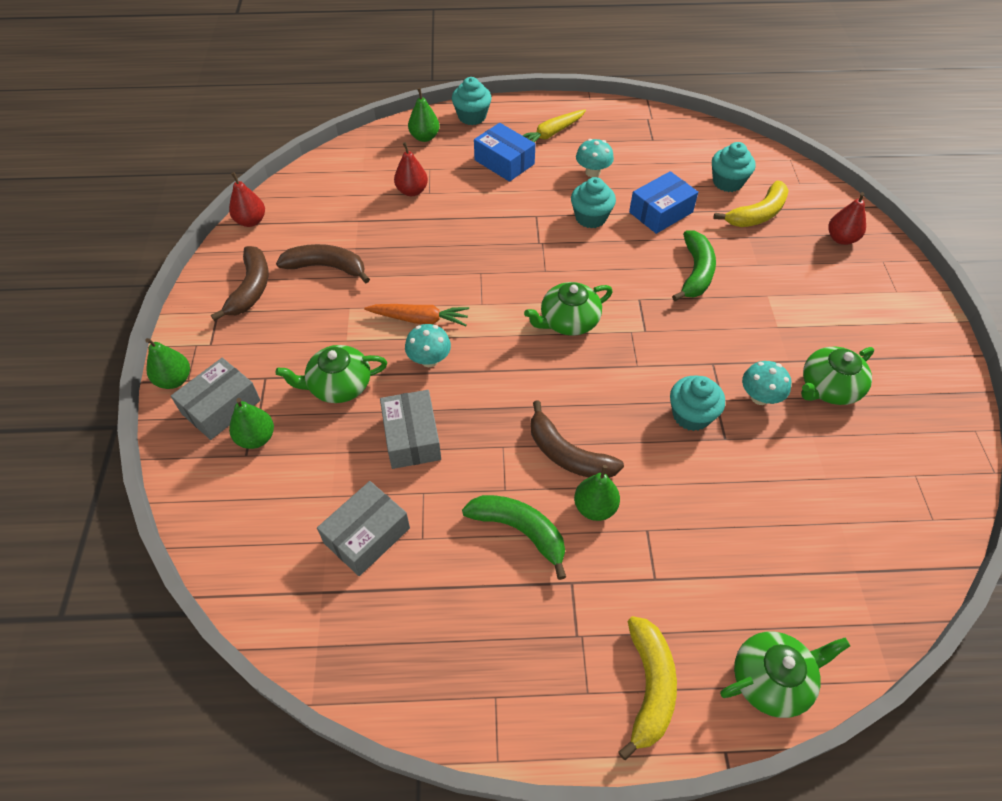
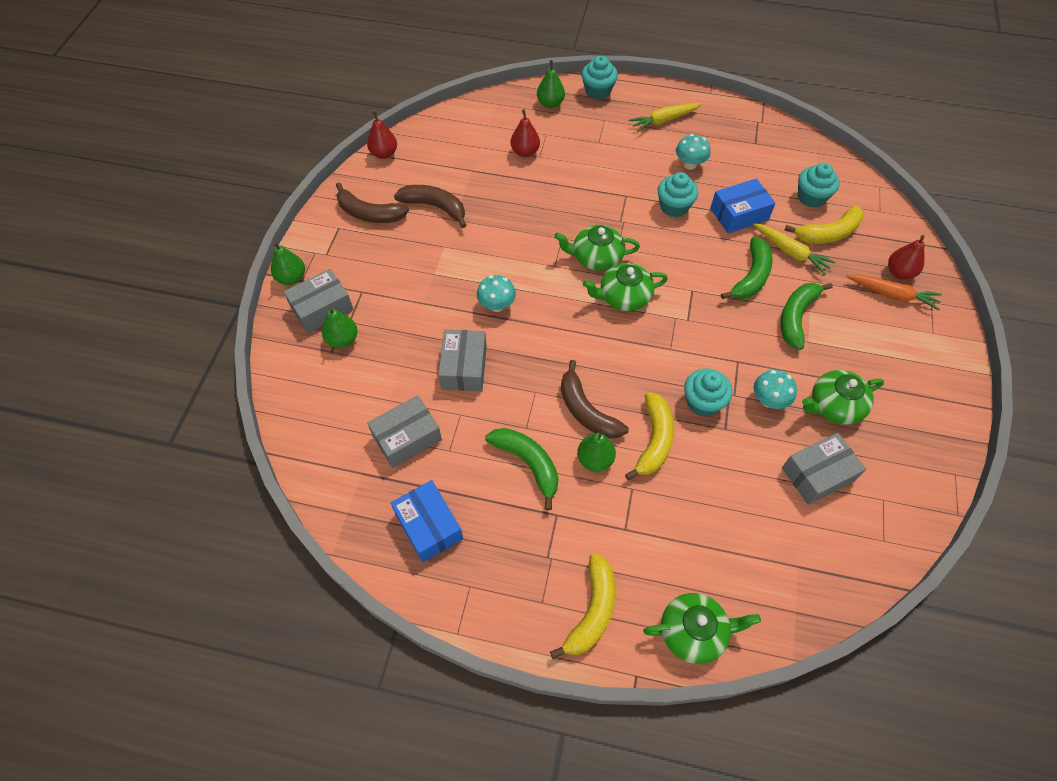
camera: 15 degrees right, 5 degrees up
brown banana [211,246,268,321] -> brown banana turned 90 degrees clockwise [336,182,409,223]
green teapot [275,345,387,403] -> green teapot moved to [554,225,640,271]
orange carrot [364,304,469,326] -> orange carrot moved to [846,274,942,311]
blue box [474,123,535,182] -> blue box moved to [391,480,463,562]
none -> yellow banana [625,392,674,480]
none -> yellow carrot [753,223,836,275]
none -> green banana [780,283,833,350]
none -> grey box [782,433,866,505]

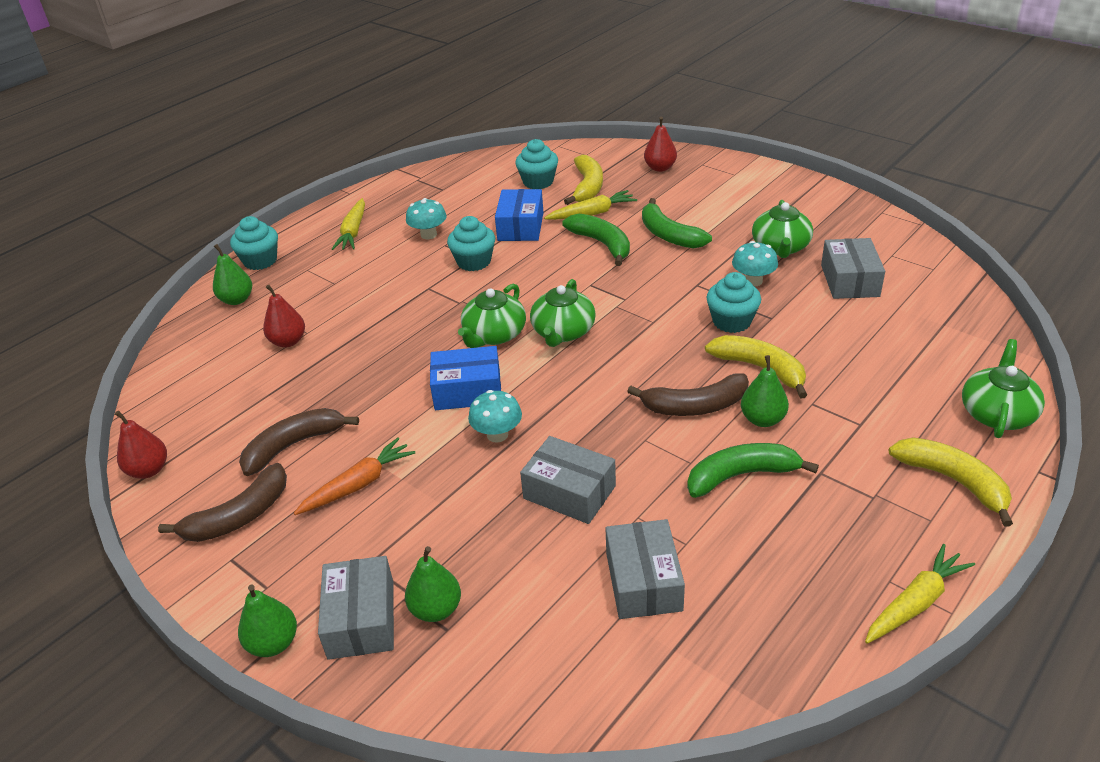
camera: 60 degrees left, 20 degrees down
blue box [391,480,463,562] -> blue box moved to [430,346,501,410]
orange carrot [846,274,942,311] -> orange carrot moved to [294,437,415,515]
none -> yellow carrot [865,544,975,644]

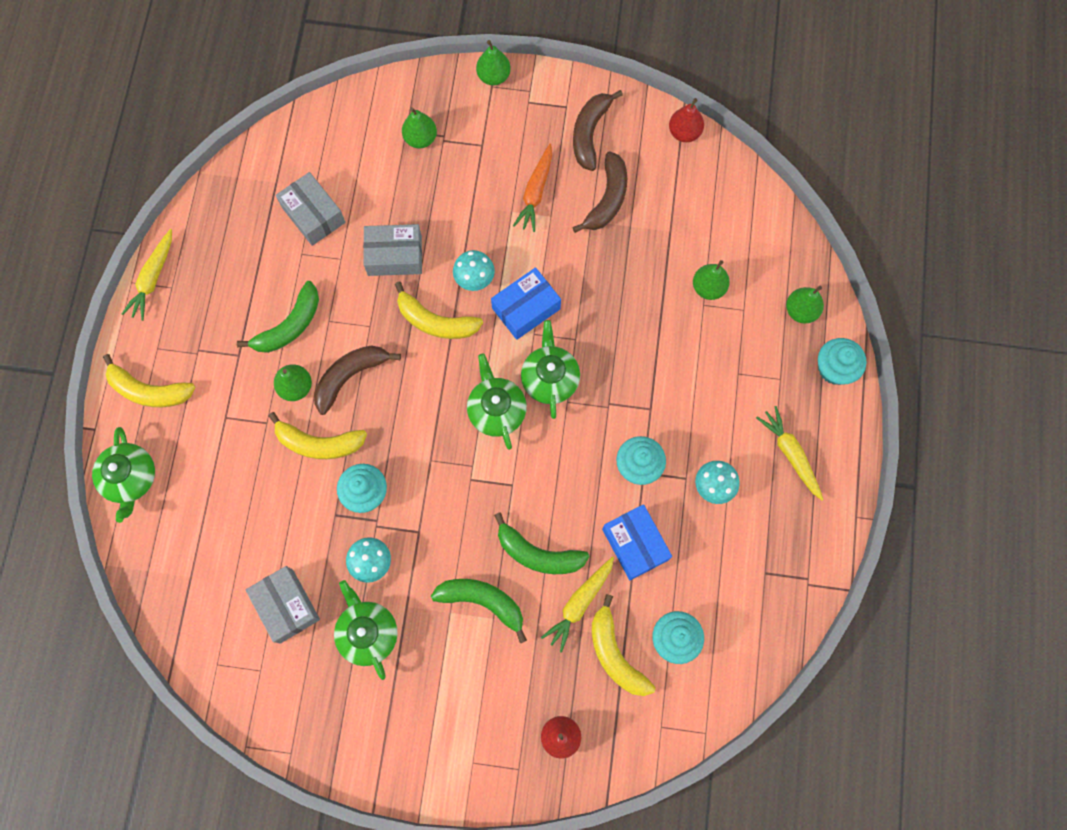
camera: 145 degrees right, 35 degrees up
red pear [263,285,305,347] -> green pear [693,260,730,300]
grey box [318,556,394,660] -> none
none -> yellow banana [395,282,483,339]

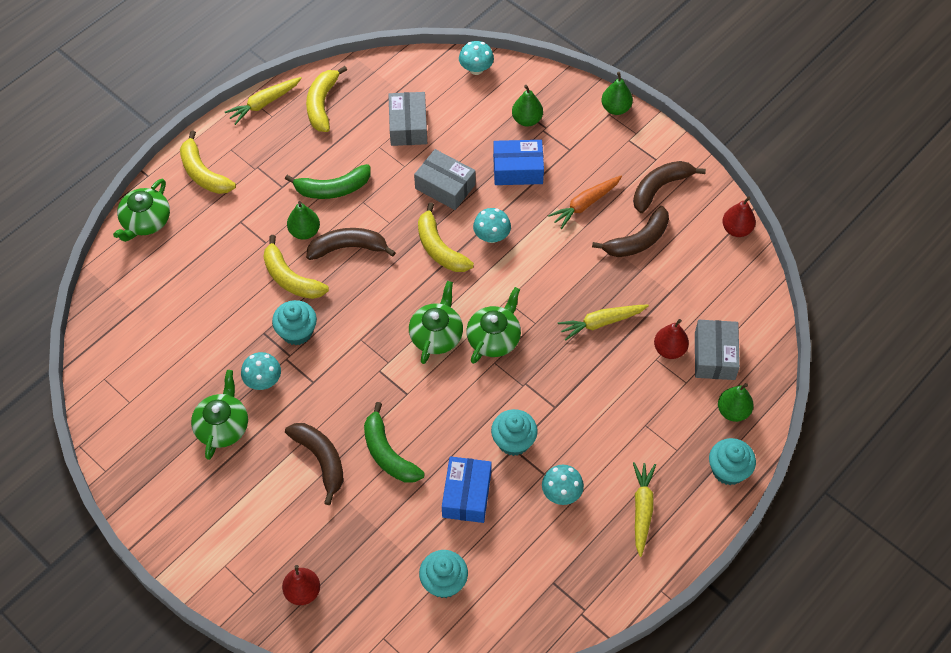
camera: 35 degrees right, 15 degrees down
grey box [246,566,320,644] -> grey box moved to [695,320,740,380]
green banana [431,579,527,643] -> brown banana [285,423,343,505]
blue box [491,267,561,340] -> blue box moved to [493,140,544,185]
yellow carrot [541,556,614,653] -> yellow carrot moved to [558,305,649,341]
yellow banana [592,594,655,696] -> yellow banana moved to [306,66,347,132]
green pear [693,260,730,300] -> red pear [654,319,689,359]
none -> turquoise mushroom [459,41,494,75]

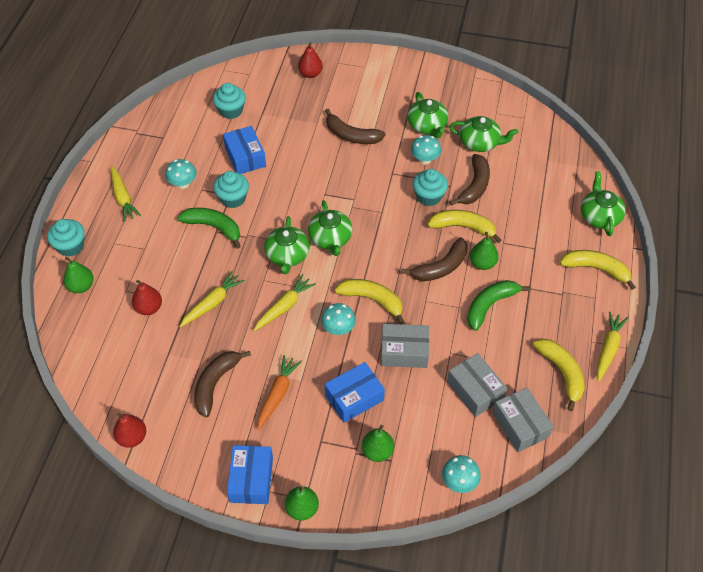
camera: 150 degrees right, 5 degrees down
green banana [364,402,425,482] -> green banana moved to [177,208,241,249]
brown banana [633,161,706,213] -> brown banana moved to [449,154,490,205]
grey box [695,320,740,380] -> grey box moved to [493,387,554,452]
none -> blue box [227,445,273,504]
none -> yellow carrot [253,274,316,331]
none -> green teapot [449,116,518,152]

